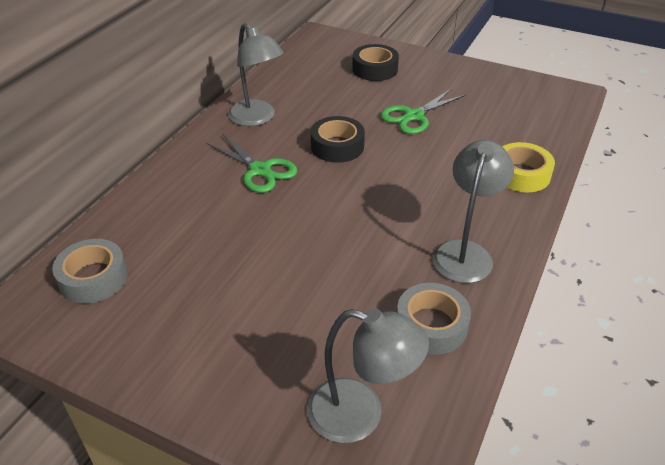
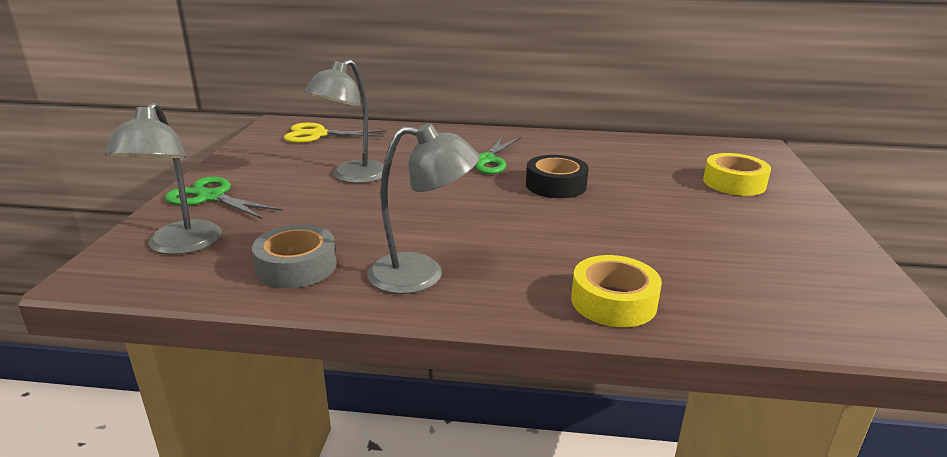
camera: 70 degrees right, 15 degrees down
grey tape [52,239,128,303] -> yellow scissors [284,123,386,143]
grey lamp [228,23,284,126] -> grey lamp moved to [304,59,384,183]
black tape [352,44,399,81] -> yellow tape [703,153,771,196]
green scissors [380,88,466,134] -> green scissors moved to [165,177,283,219]

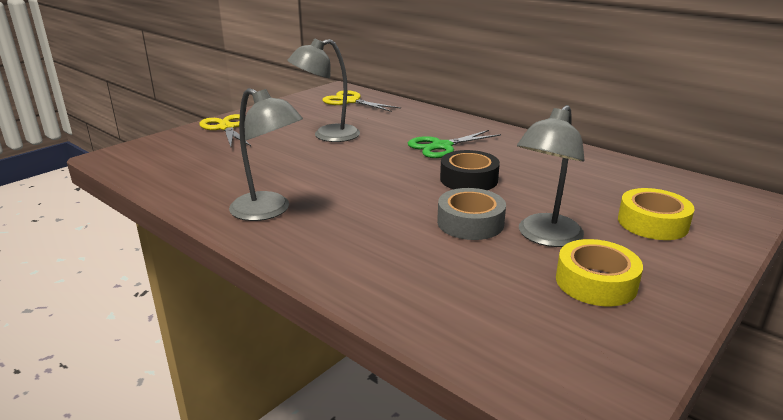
camera: 35 degrees right, 0 degrees up
grey lamp [105,102,222,255] -> grey lamp moved to [517,105,585,247]
green scissors [165,177,283,219] -> yellow scissors [199,114,251,147]
grey tape [252,225,337,288] -> grey tape moved to [437,188,506,240]
yellow tape [571,255,662,327] -> yellow tape moved to [556,239,643,306]

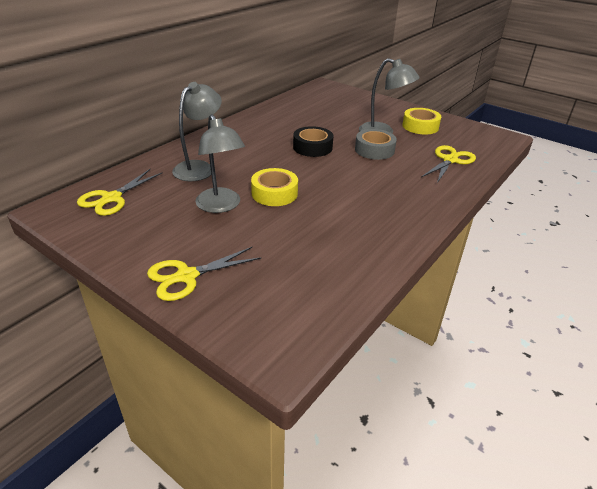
camera: 95 degrees left, 10 degrees up
grey lamp [229,88,303,221] -> grey lamp moved to [172,82,222,181]
green scissors [408,130,501,158] -> none
yellow tape [618,188,695,240] -> yellow tape moved to [251,168,298,206]
none -> yellow scissors [421,145,476,183]

